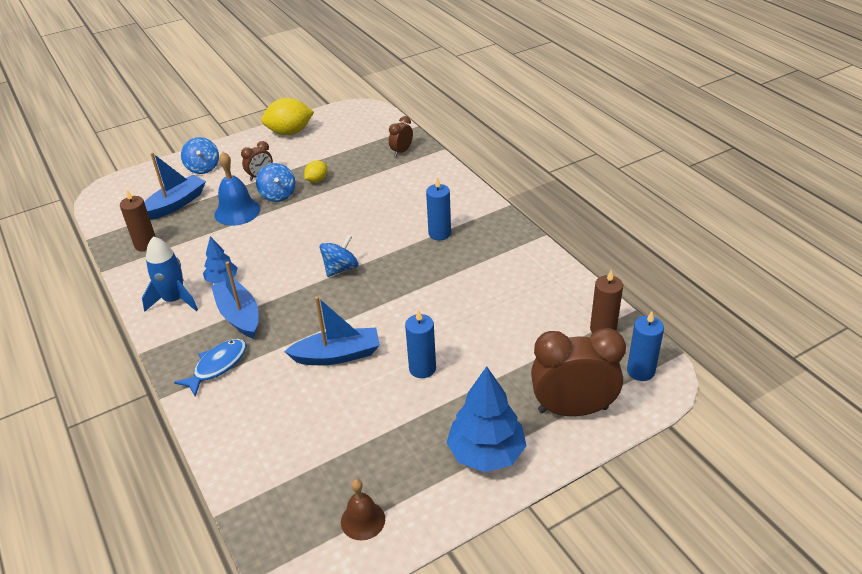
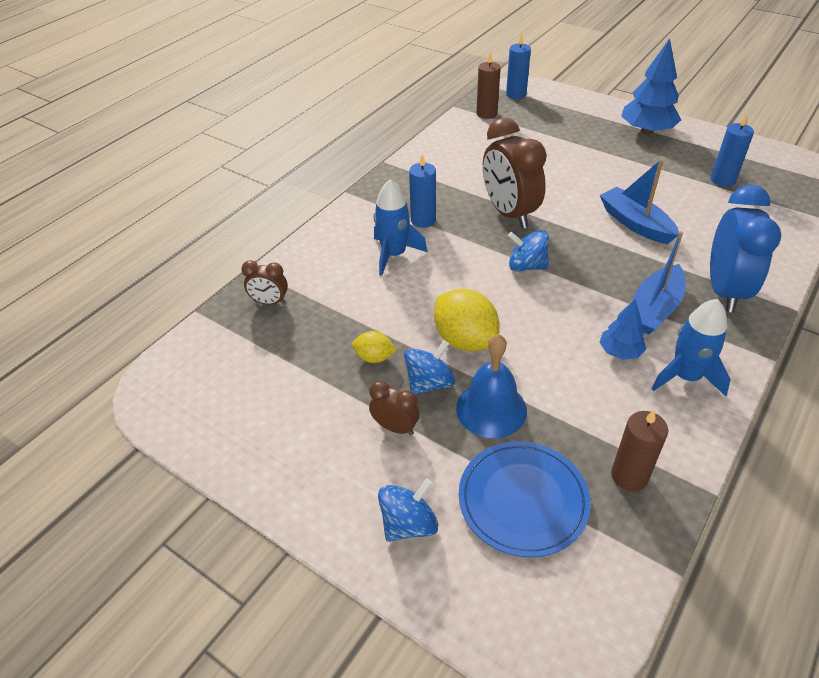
camera: 115 degrees left, 5 degrees up
blue boat [144,152,206,220] -> blue plate [459,441,591,557]
blue fish [174,339,246,396] -> blue clock [710,184,782,312]
yellow lemon [261,98,314,135] -> yellow lemon moved to [434,289,500,351]
brown bell [341,479,385,540] -> none
blue candle [405,309,436,378] -> blue candle moved to [711,114,754,187]
brown clock [531,328,626,416] -> brown clock moved to [483,118,547,228]
none -> blue rocket [374,179,427,276]

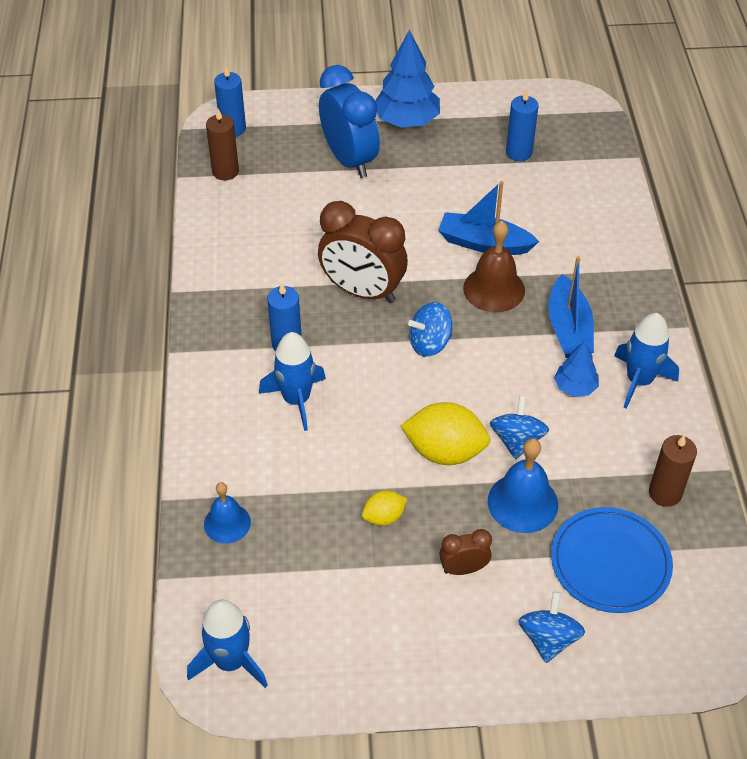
camera: 40 degrees left, 5 degrees up
brown clock [241,260,288,305] -> blue bell [204,482,251,544]
blue spinning top [404,340,455,395] -> blue spinning top moved to [490,396,549,460]
blue clock [710,184,782,312] -> blue clock moved to [319,65,380,178]
none -> blue rocket [187,600,268,688]
none -> brown bell [463,221,525,312]

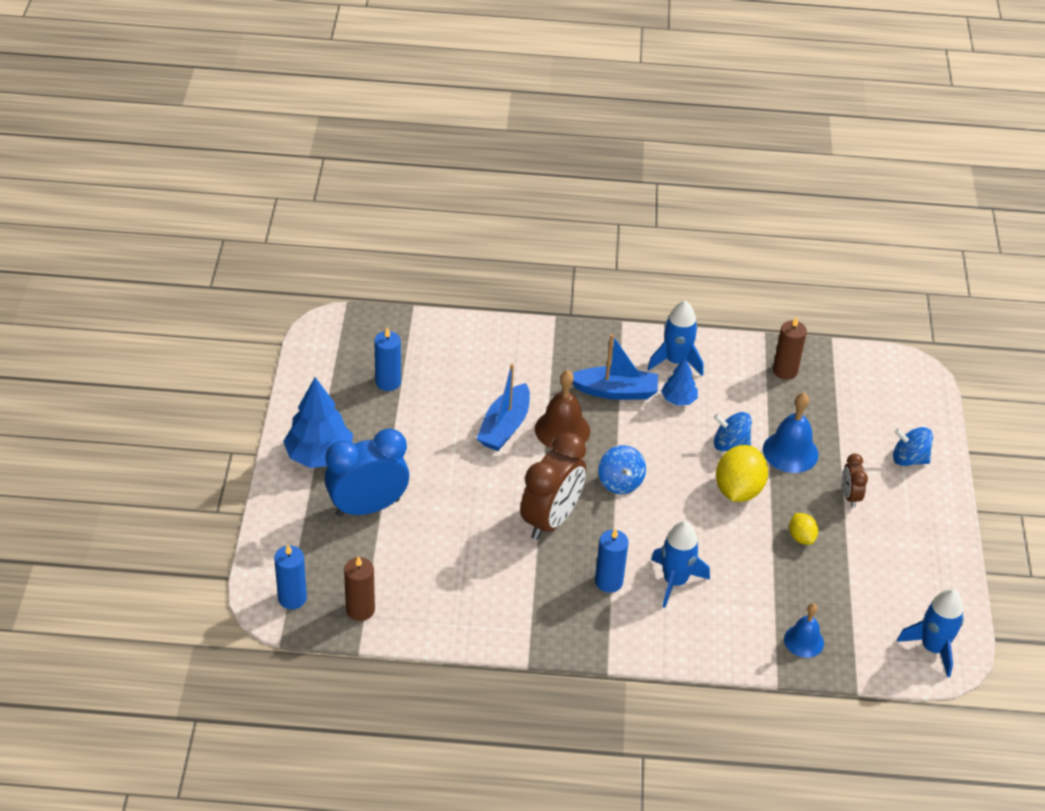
camera: 85 degrees left, 5 degrees down
blue plate [551,507,673,613] -> none

